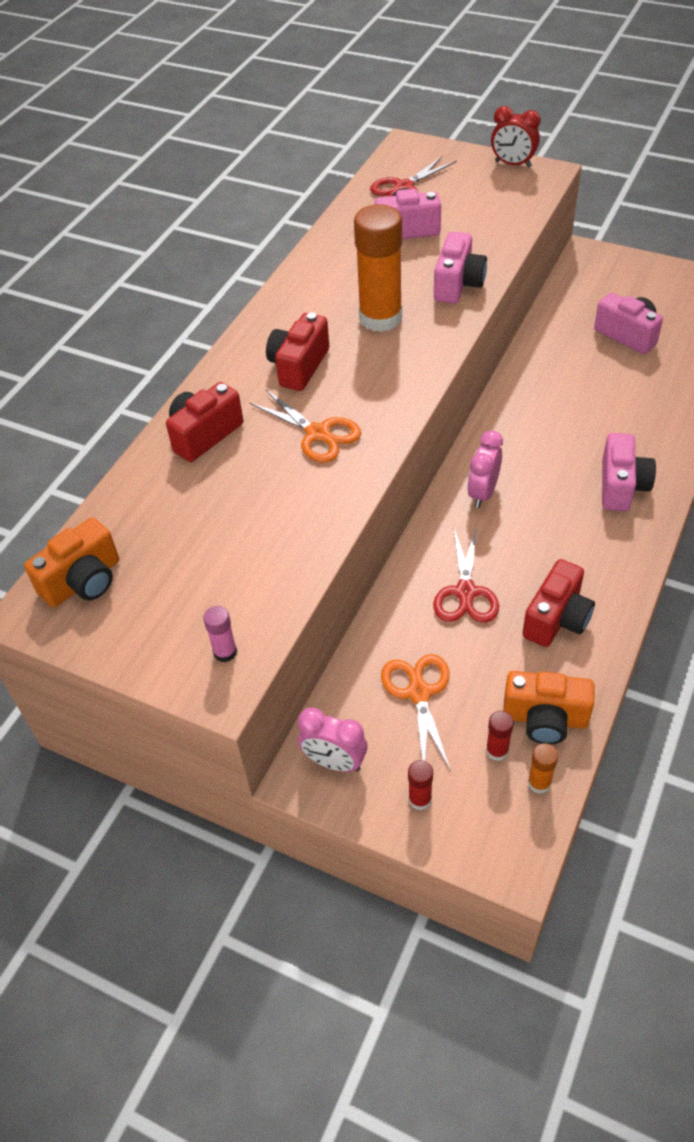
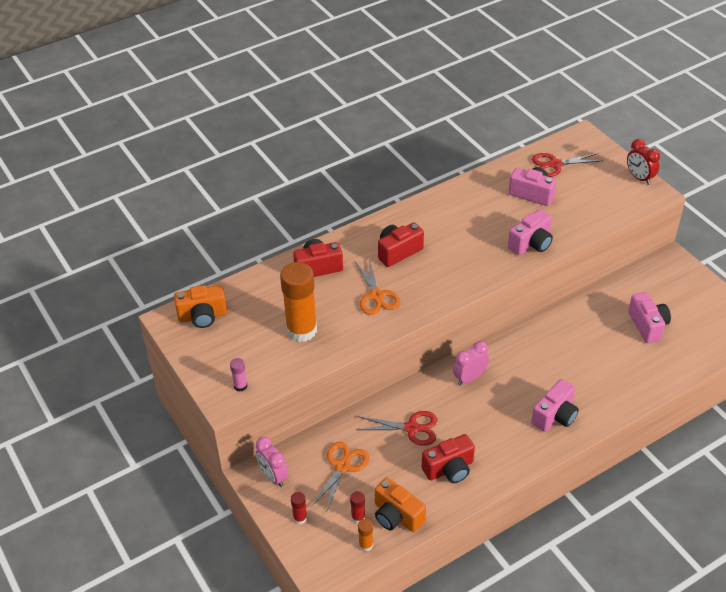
camera: 30 degrees right, 5 degrees down
orange glue stick [354,204,402,332] -> orange glue stick moved to [280,262,317,342]
red scissors [433,527,499,623] -> red scissors turned 120 degrees counterclockwise [356,411,437,446]

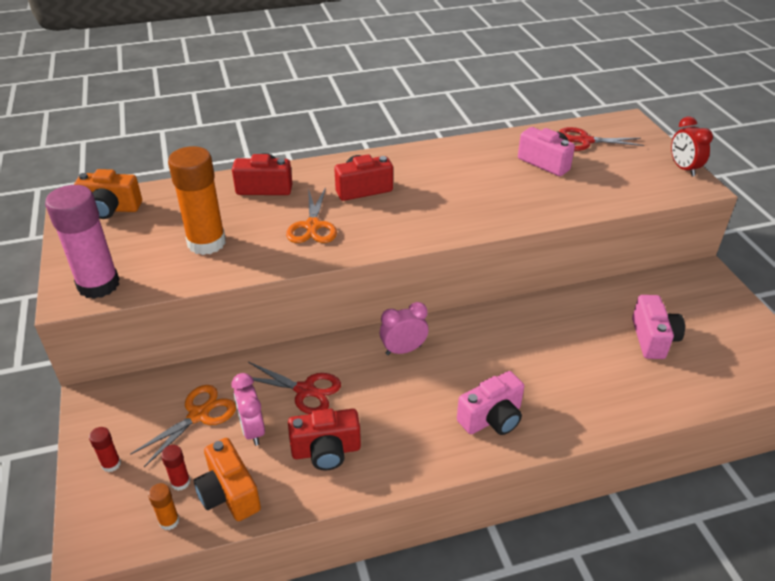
camera: 15 degrees right, 5 degrees down
pink glue stick [230,358,248,392] -> pink glue stick [45,185,120,299], size x2.36
pink clock [256,437,288,487] -> pink clock moved to [232,373,265,446]
pink camera [508,209,553,255] -> none

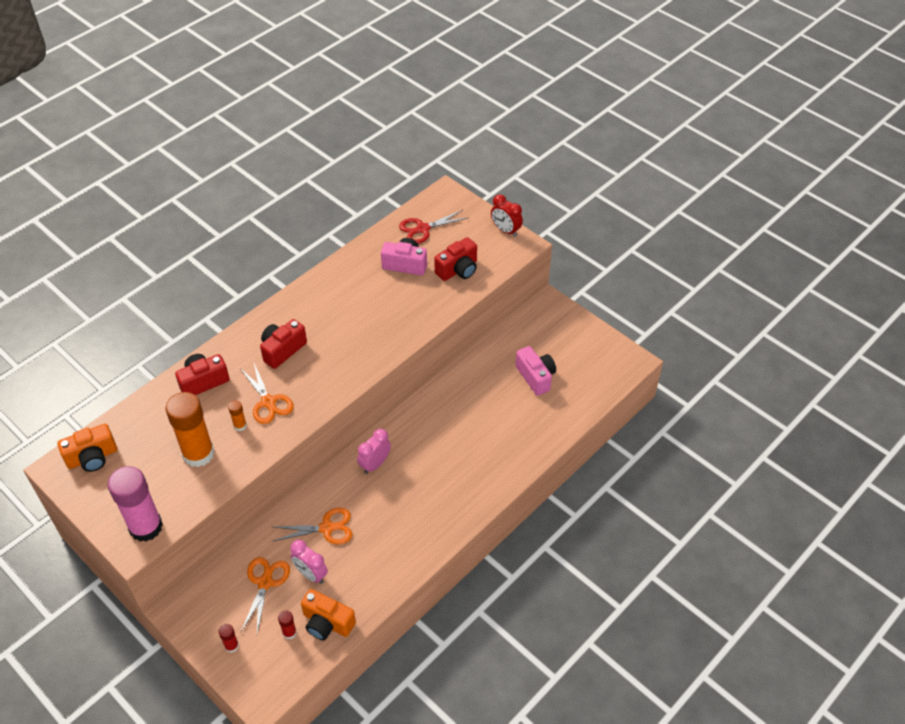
camera: 30 degrees left, 10 degrees up
orange glue stick [148,483,179,530] -> orange glue stick moved to [228,400,247,431]
red scissors [248,362,341,414] -> orange scissors [273,508,353,545]
red camera [288,409,361,470] -> red camera moved to [434,237,477,281]
pink camera [457,371,524,435] -> none

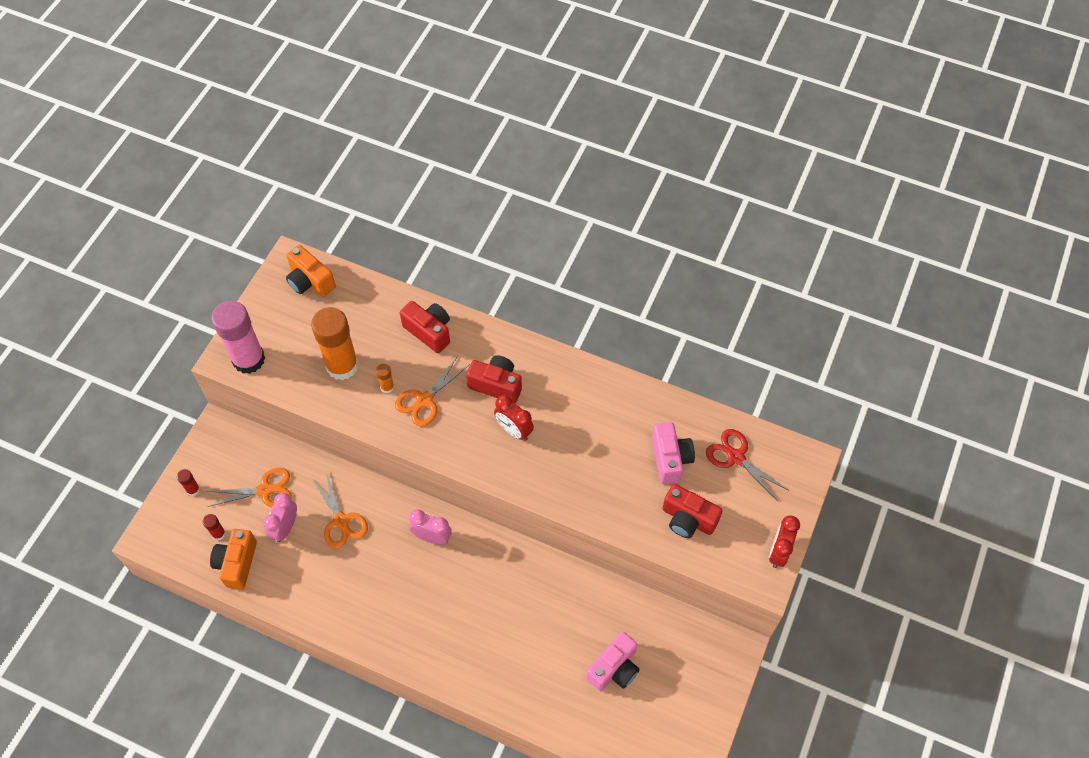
camera: 70 degrees right, 10 degrees up
none -> red clock [494,395,534,441]

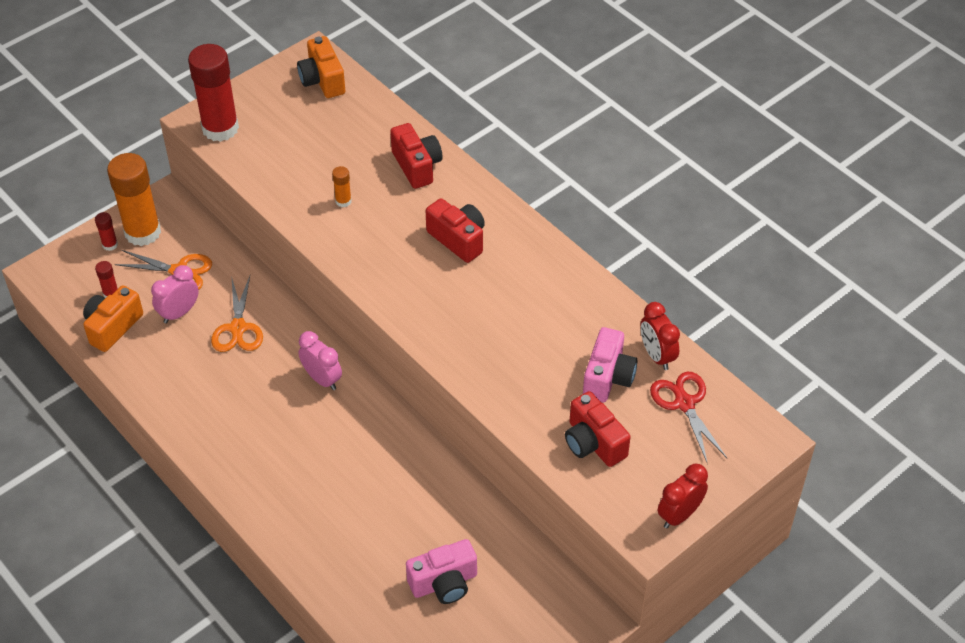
camera: 25 degrees right, 10 degrees down
pink glue stick [212,301,265,374] -> red glue stick [188,44,239,142]
orange glue stick [311,307,359,380] -> orange glue stick moved to [107,153,161,246]
orange scissors [395,356,469,427] -> none
red clock [494,395,534,441] -> red clock moved to [640,302,680,370]

